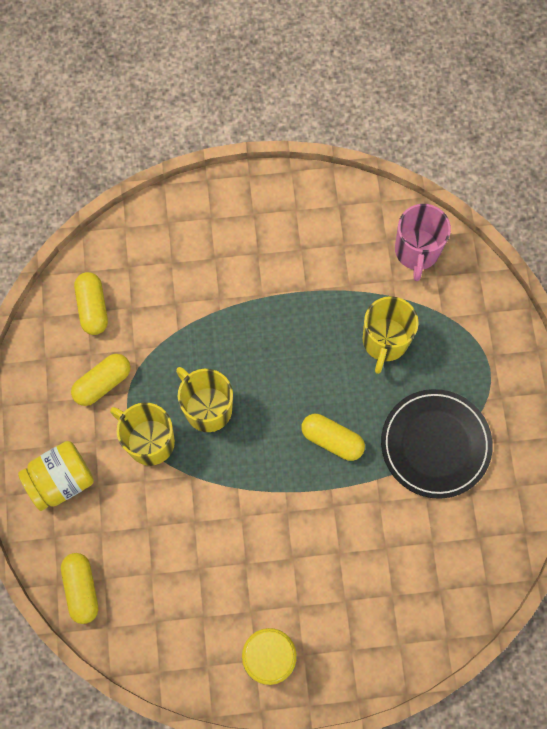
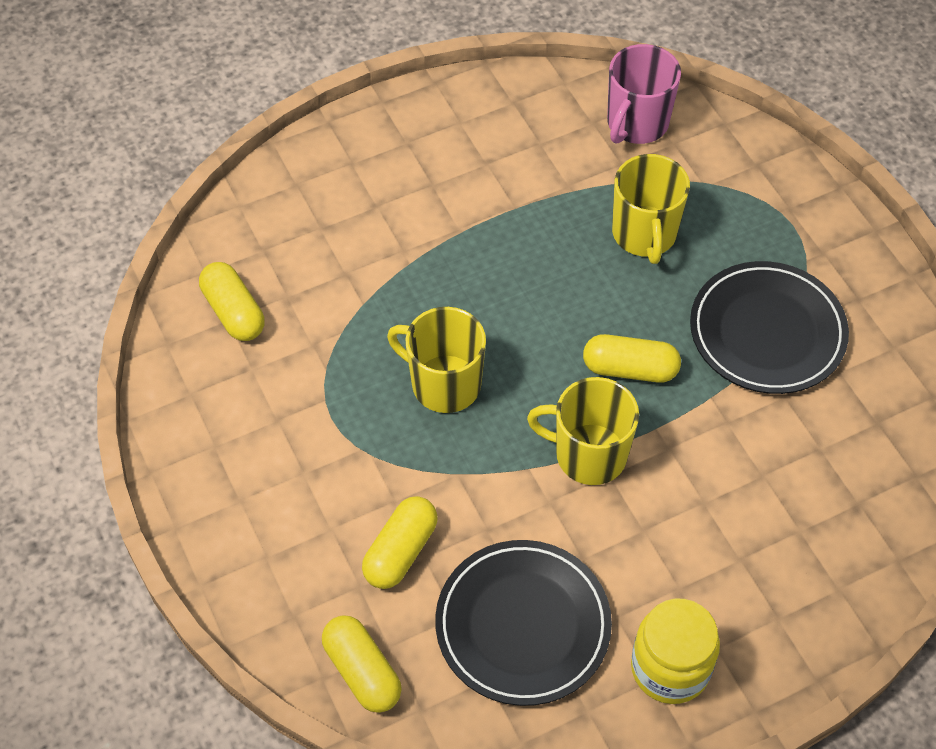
camera: 20 degrees left, 15 degrees down
yellow jar [18,441,94,511] -> none
yellow capsule [71,354,131,406] -> yellow capsule moved to [362,496,438,589]
yellow mug [110,403,175,466] -> yellow mug moved to [527,377,639,485]
pink mug [395,204,451,281] -> pink mug turned 45 degrees clockwise [607,44,681,144]
none -> black plate [435,540,612,706]

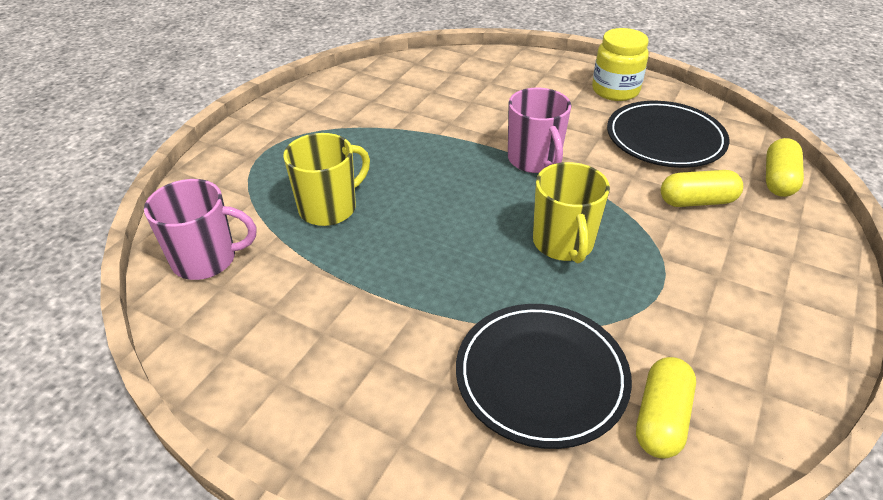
camera: 125 degrees left, 15 degrees down
yellow mug [527,377,639,485] -> pink mug [508,88,571,173]
yellow capsule [583,334,681,383] -> none
black plate [690,261,849,394] -> black plate moved to [456,304,632,449]

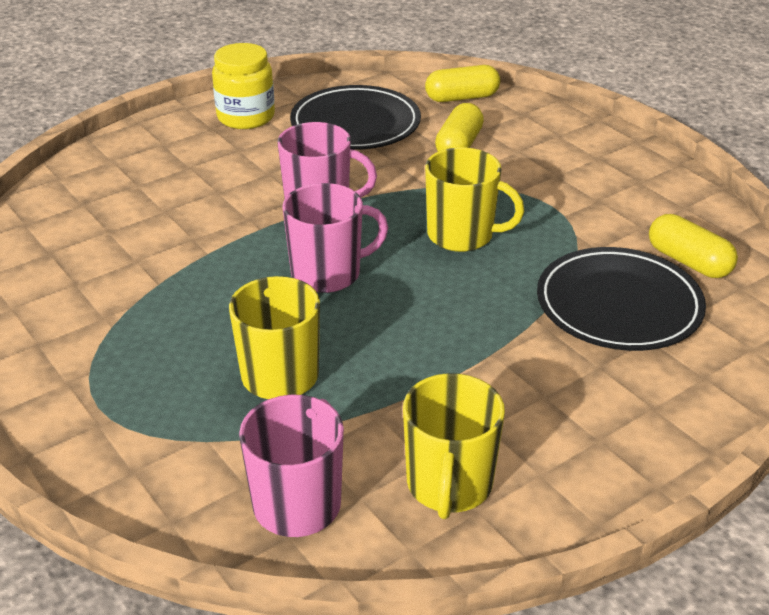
camera: 65 degrees left, 5 degrees down
yellow capsule [766,138,804,197] -> yellow capsule turned 60 degrees counterclockwise [425,65,500,102]
none -> pink mug [282,183,388,293]
none -> yellow mug [403,373,505,519]

